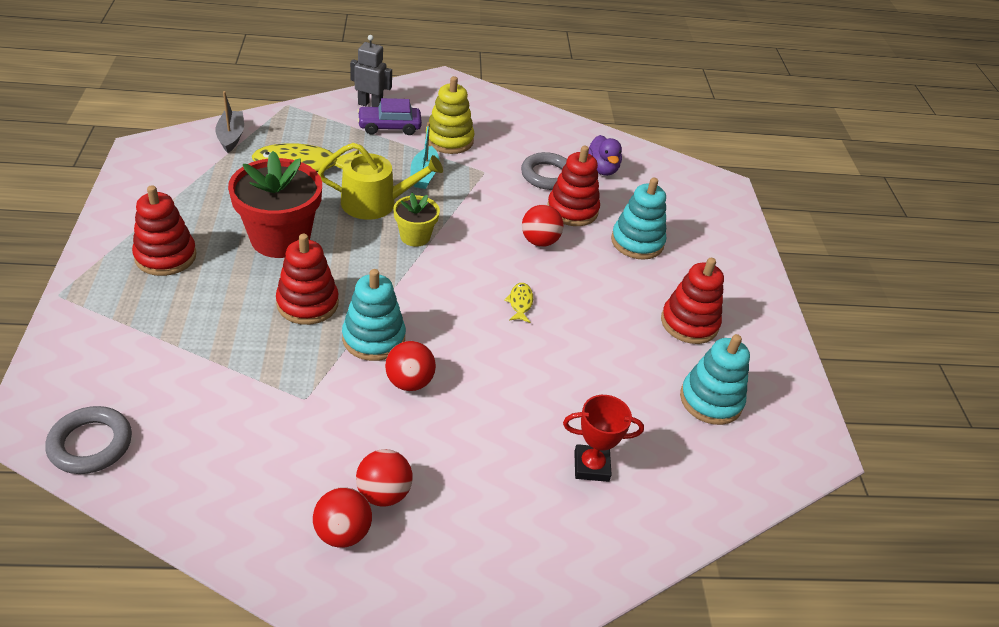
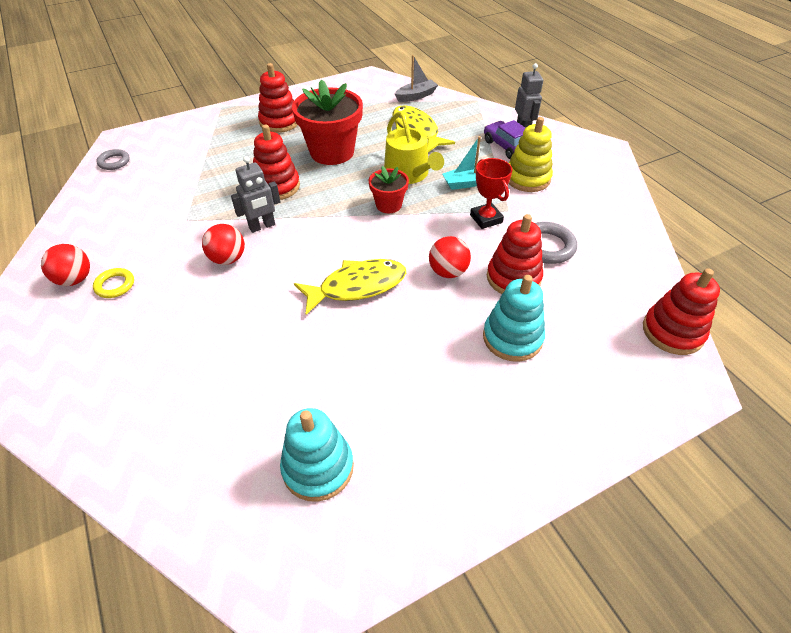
camera: 70 degrees right, 5 degrees up
grey ring [45,406,132,474] -> grey ring [96,149,130,170], size x0.64
turquoise stacking toy [342,269,406,361] -> grey robot [231,156,280,233]
red ball [356,449,413,507] -> yellow ring [93,268,134,298]
yellow flower pot [393,193,440,247] -> red flower pot [369,166,409,213]
yellow fish [504,283,533,323] -> yellow fish [294,259,406,315], size x2.16
red trophy [563,395,644,482] -> red trophy moved to [470,158,512,229]
purple duck [588,135,622,176] -> none
red stacking toy [661,258,724,344] -> red stacking toy moved to [643,268,720,355]

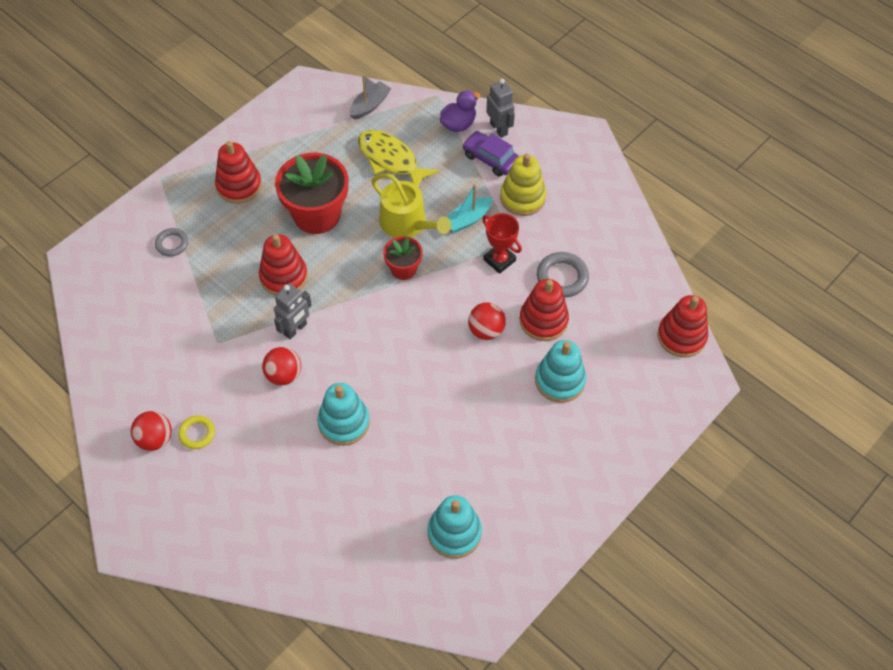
camera: 20 degrees left, 10 degrees up
grey ring [96,149,130,170] -> grey ring moved to [155,228,188,257]
yellow fish [294,259,406,315] -> none
none -> turquoise stacking toy [317,383,370,446]
none -> purple duck [440,90,480,132]

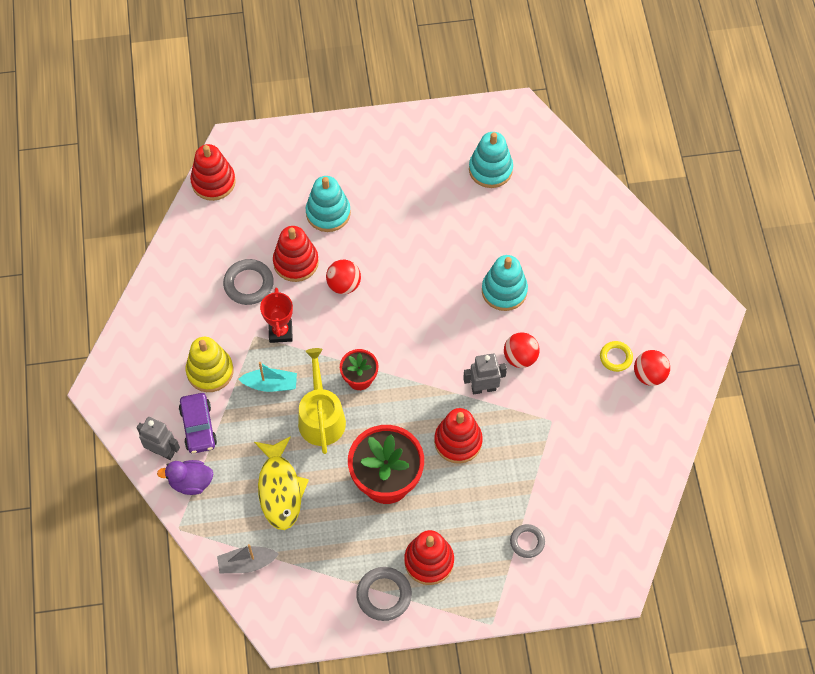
camera: 140 degrees left, 5 degrees up
grey robot [486,79,515,138] -> grey robot turned 105 degrees clockwise [137,417,180,460]
none -> grey ring [356,567,412,621]

